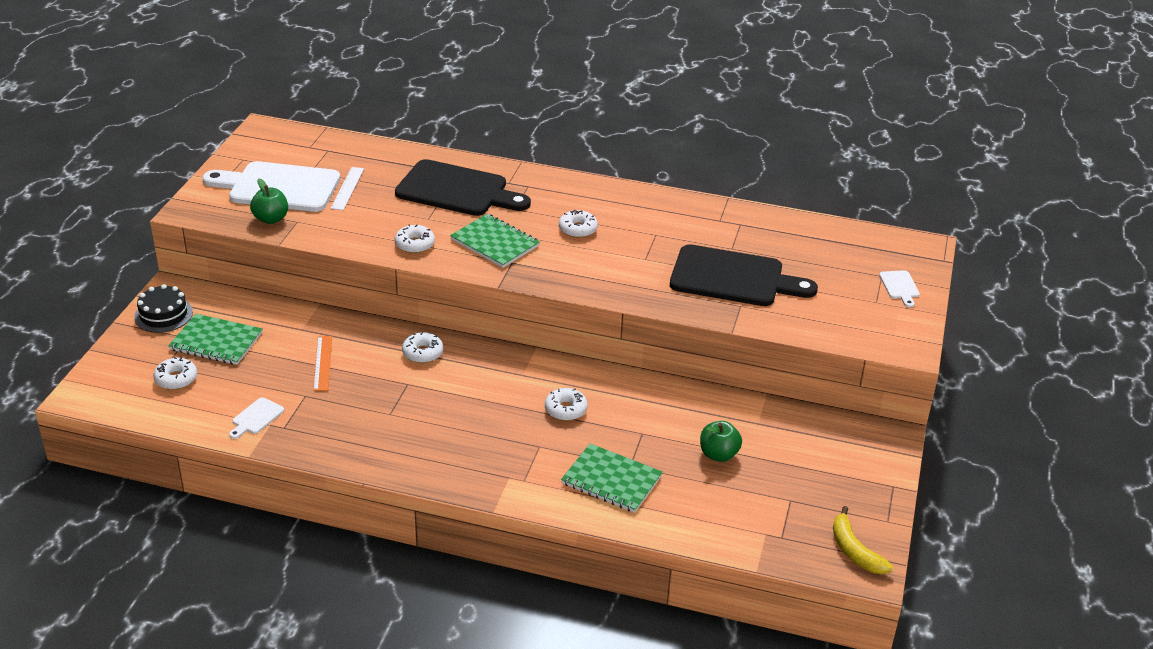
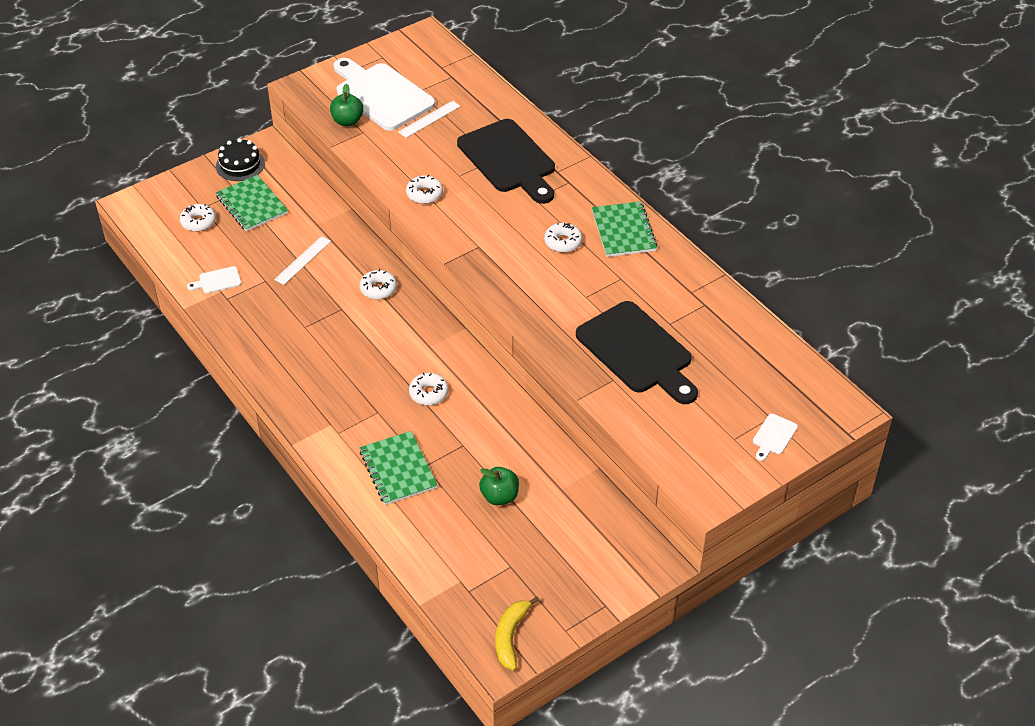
camera: 40 degrees right, 10 degrees up
orange ruler [313,336,332,391] -> white ruler [274,236,331,285]
green notebook [450,214,540,268] -> green notebook moved to [592,201,657,257]

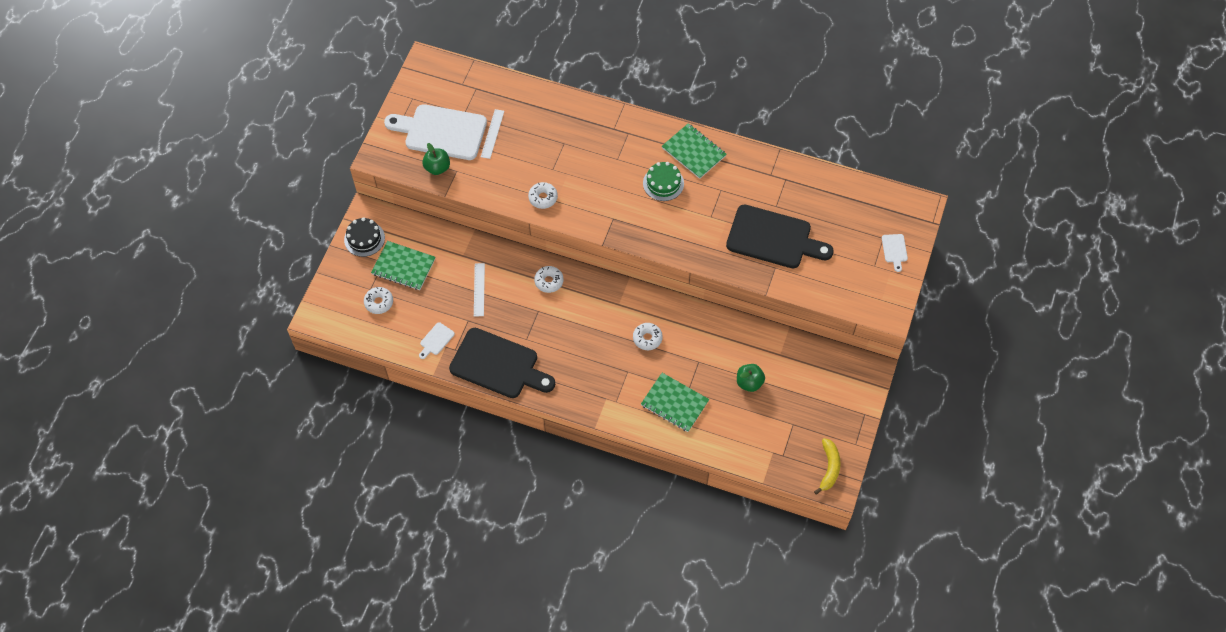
camera: 35 degrees left, 15 degrees up
black cutting board [457,119,555,204] -> black cutting board moved to [449,328,555,398]
yellow banana [495,597,540,671] -> yellow banana turned 150 degrees counterclockwise [814,438,840,495]
white donut [544,222,582,253] -> green cake [643,162,684,201]

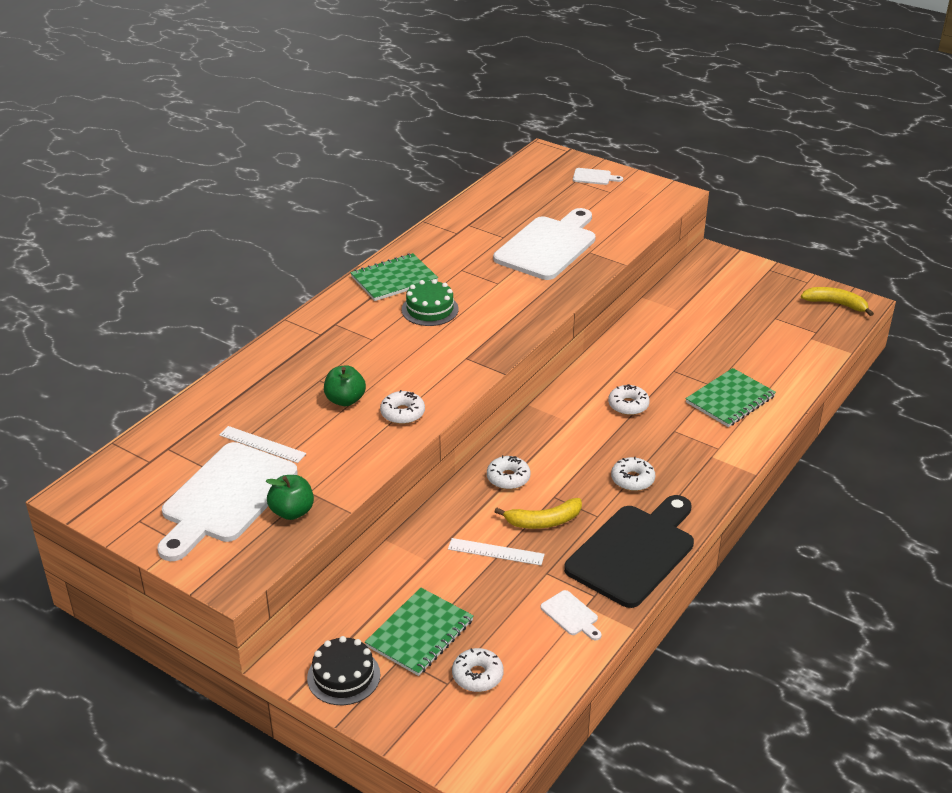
camera: 75 degrees left, 25 degrees down
black cutting board [726,205,834,268] -> white cutting board [493,208,595,280]
green apple [737,364,765,392] -> green apple moved to [324,365,366,406]
none -> yellow banana [495,498,582,529]
none -> white donut [611,456,655,491]

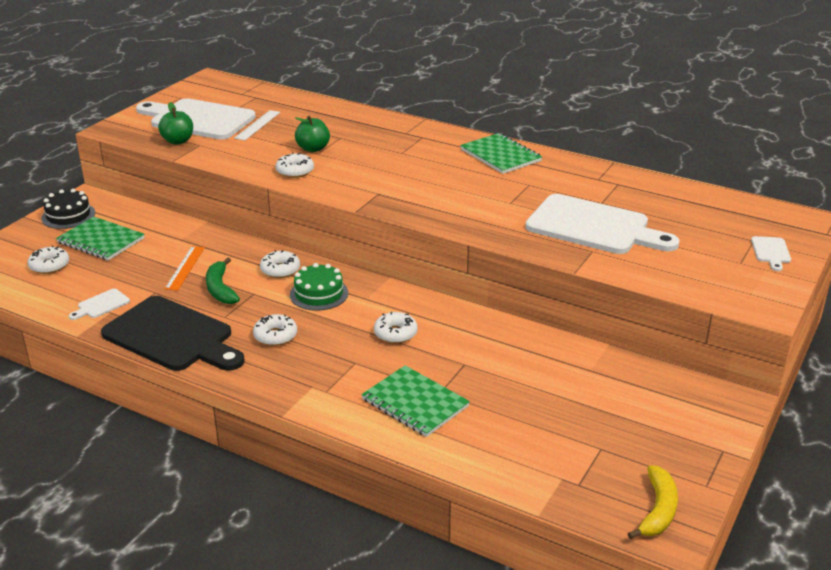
camera: 85 degrees right, 5 degrees down
green cake [402,279,459,326] -> green cake moved to [290,263,348,311]
white ruler [448,538,545,565] -> orange ruler [165,246,205,291]
yellow banana [495,498,582,529] -> green banana [206,258,240,304]

